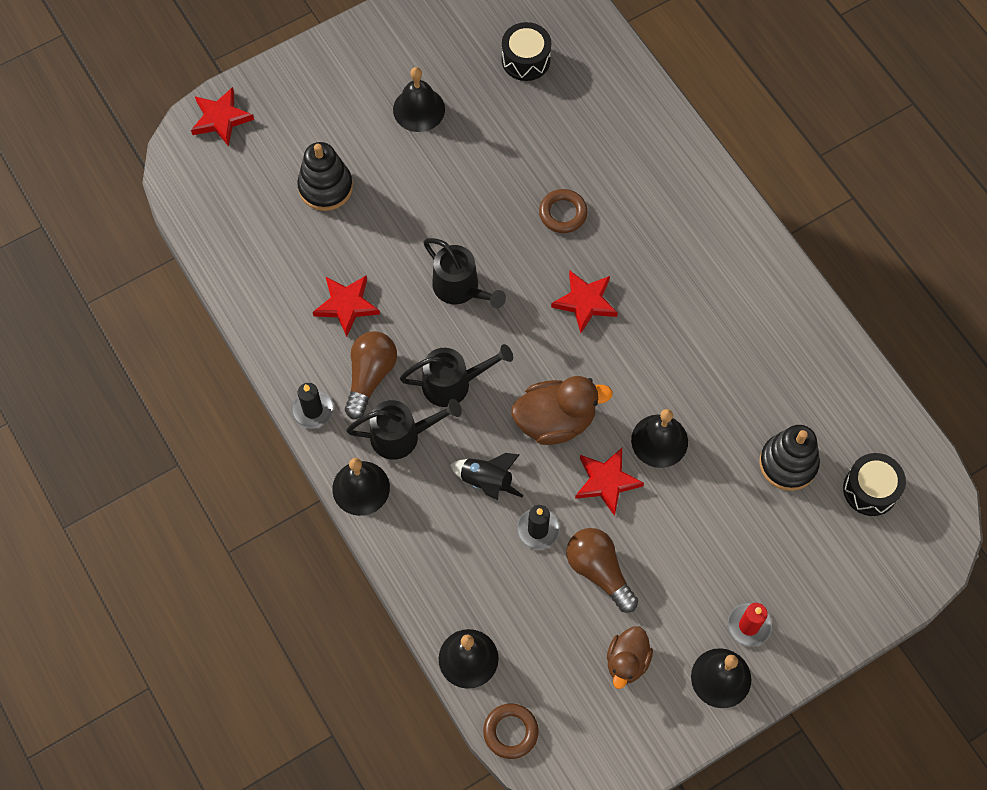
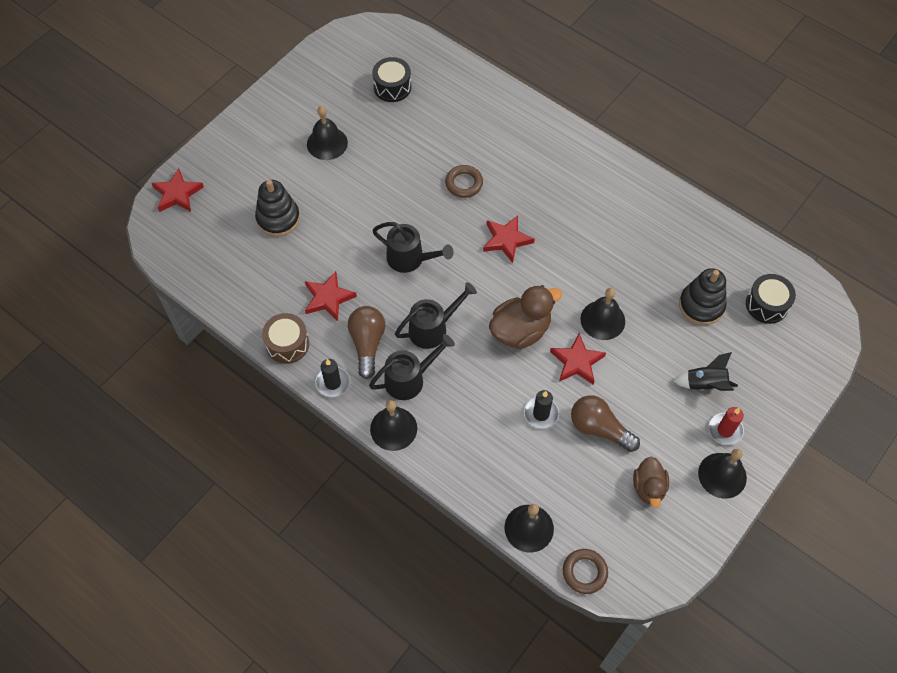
camera: 20 degrees left, 5 degrees down
black rocket [450,453,523,500] -> black rocket moved to [673,352,738,391]
none -> brown drum [262,313,309,364]

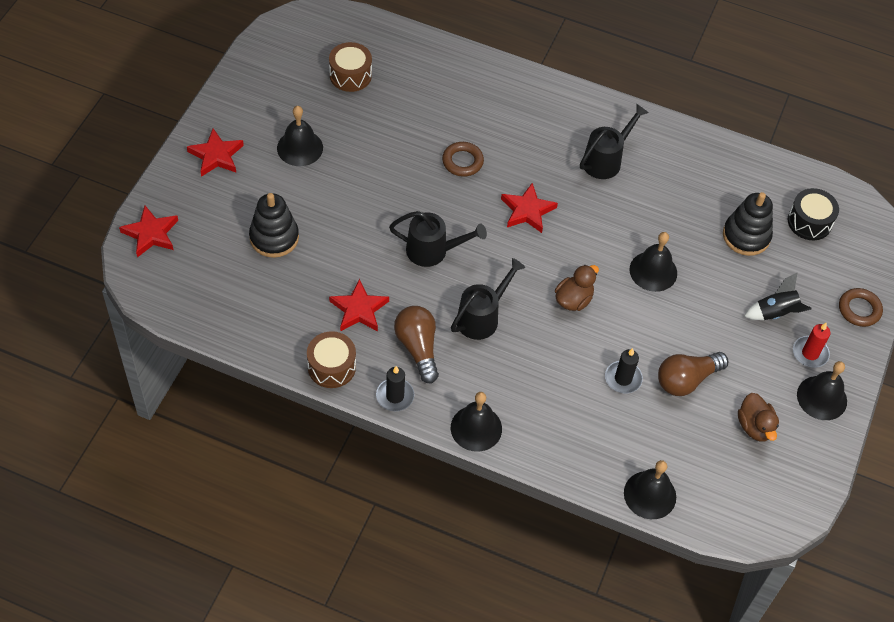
camera: 20 degrees left, 5 degrees down
black watering can [369,334,455,400] -> black watering can moved to [580,104,649,179]
black drum [372,57,411,102] -> brown drum [329,42,372,92]
brown duck [489,285,562,349] -> brown duck [555,265,599,311], size x0.64
red star [550,333,606,385] -> red star moved to [187,128,244,177]
brown ring [563,549,608,594] -> brown ring moved to [839,288,883,327]
brown light bulb [571,395,640,452] -> brown light bulb turned 45 degrees counterclockwise [658,352,728,396]

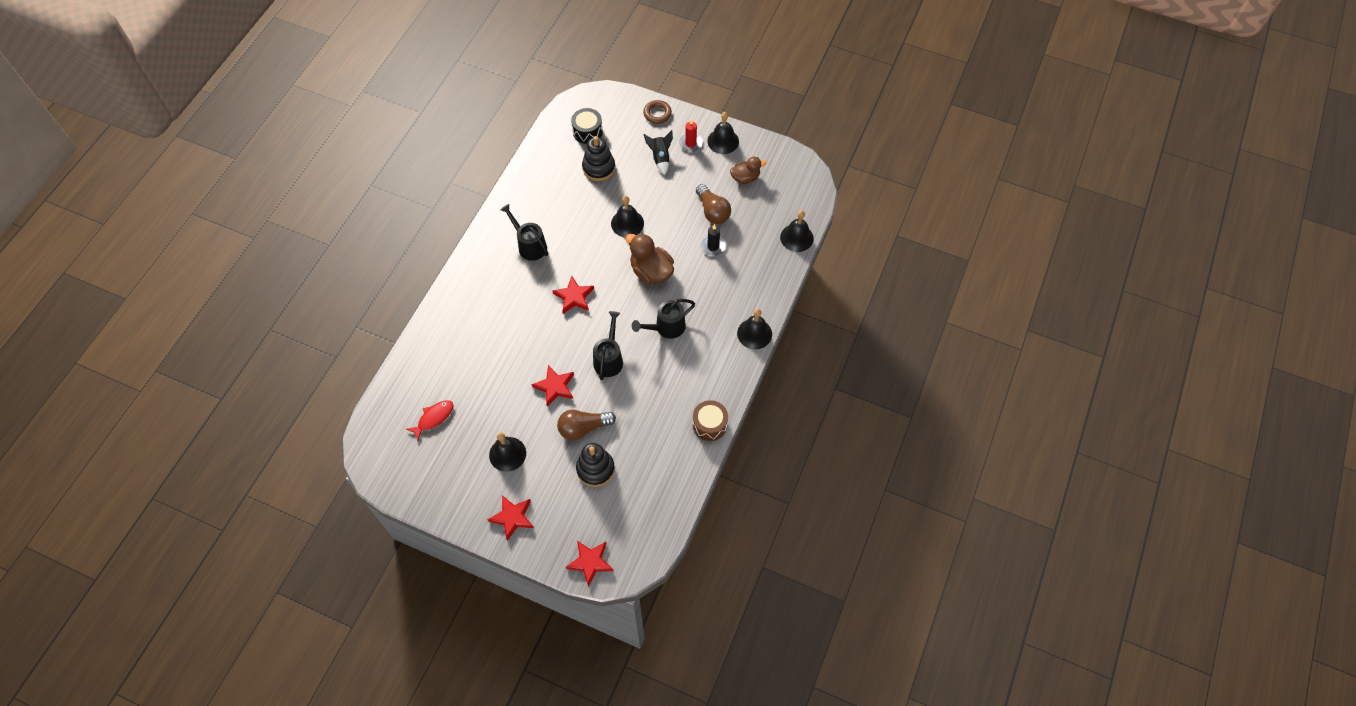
camera: 85 degrees left, 5 degrees up
brown drum [329,42,372,92] -> red fish [407,400,454,441]
red star [329,279,389,331] -> red star moved to [532,365,574,407]
black candle [376,366,414,411] -> none
brown light bulb [394,306,439,383] -> brown light bulb moved to [557,410,616,440]
brown ring [442,142,484,177] -> none
black watering can [451,258,526,340] -> black watering can turned 75 degrees counterclockwise [632,299,695,339]
brown duck [555,265,599,311] -> brown duck [626,233,674,284], size x1.56

